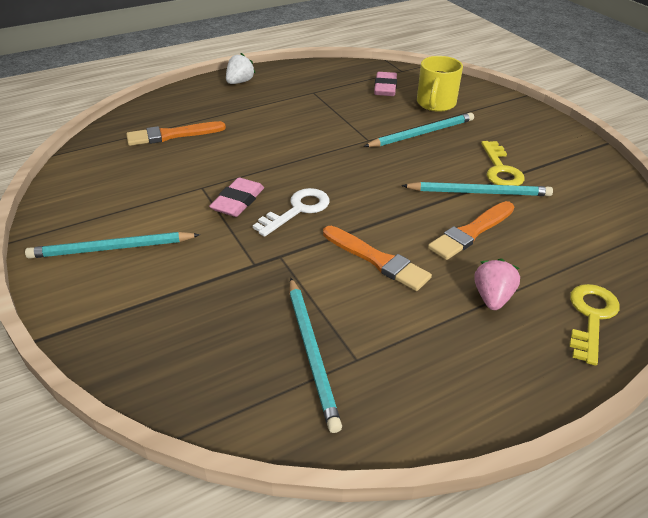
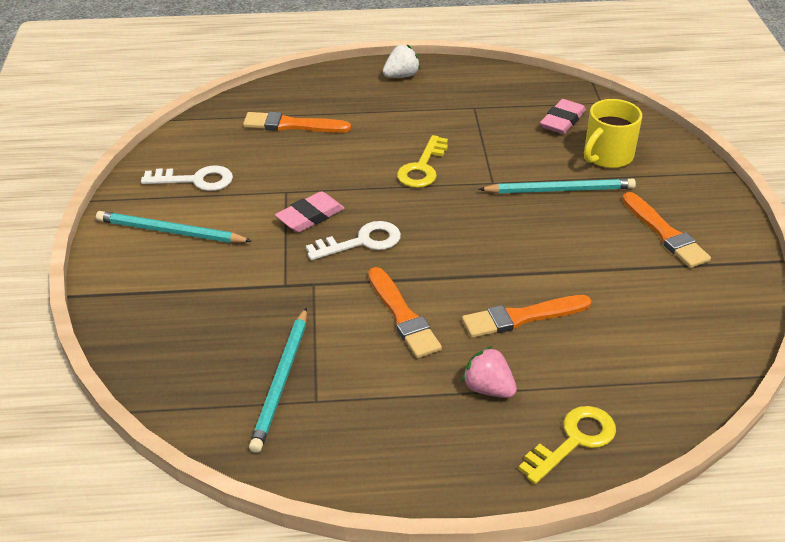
camera: 25 degrees right, 0 degrees up
turquoise pencil [402,182,553,196] -> none
pink strawberry [474,258,520,310] -> pink strawberry turned 90 degrees counterclockwise [462,346,517,398]
yellow key [481,141,524,186] -> yellow key moved to [397,135,448,188]
none -> white key [141,165,233,191]
none -> orange brush [622,192,711,268]

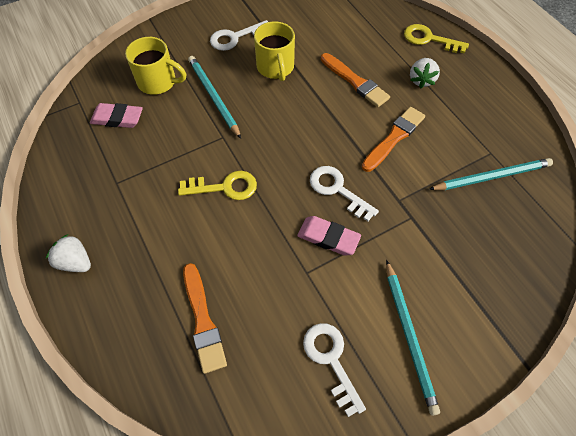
camera: 115 degrees left, 20 degrees up
pink strawberry [462,346,517,398] -> white strawberry [410,58,440,89]
orange brush [622,192,711,268] -> white key [210,20,268,51]
none -> yellow mug [254,21,295,81]

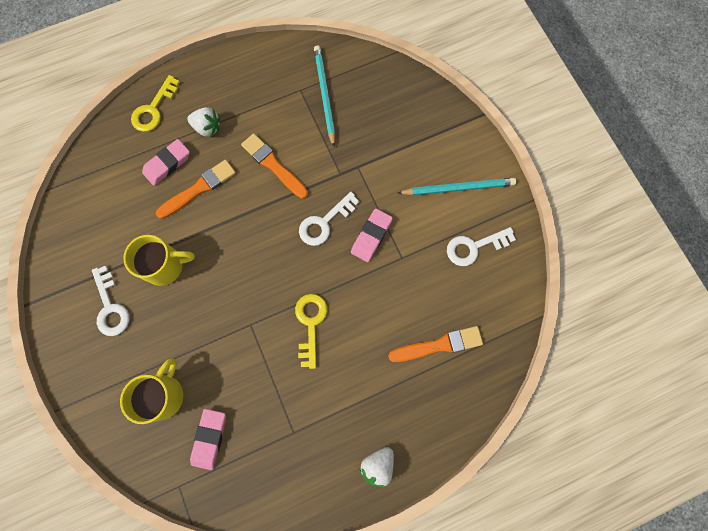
camera: 85 degrees left, 15 degrees up
turquoise pencil [188,56,241,139] -> none
none -> pink eraser [142,139,190,186]

